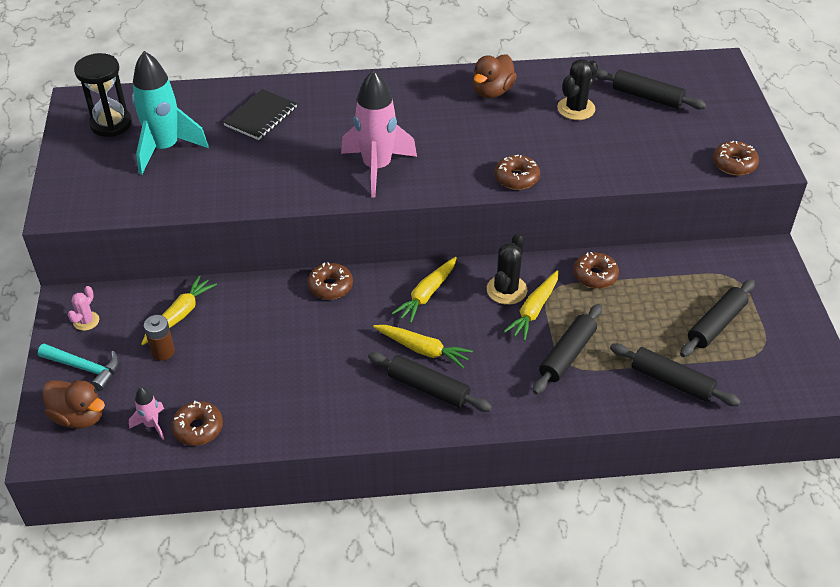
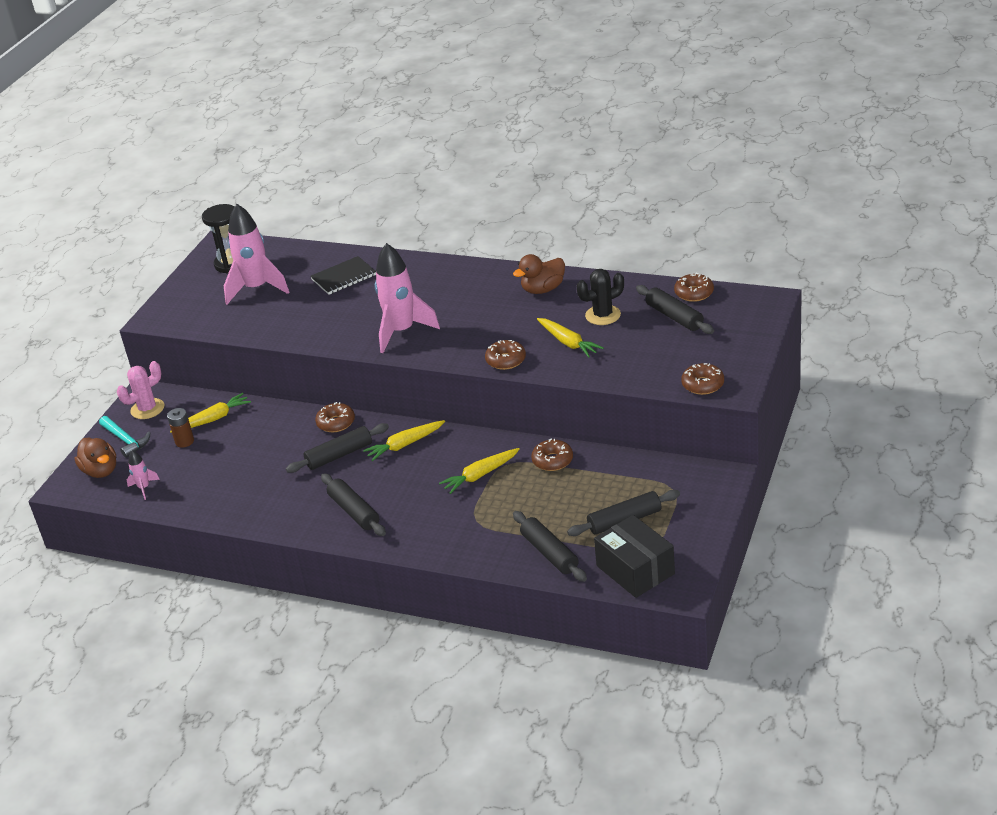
camera: 30 degrees right, 10 degrees down
pink cactus [68,286,99,331] -> pink cactus [117,361,164,419], size x1.63
turquoise rocket [132,51,209,175] -> pink rocket [224,203,289,304]
brown donut [171,401,223,446] -> brown donut moved to [674,273,714,302]
yellow carrot [373,325,473,368] -> yellow carrot moved to [537,318,603,357]
black cactus [487,233,527,305] -> none
black rolling pin [533,304,602,394] -> black rolling pin moved to [286,423,389,473]
none -> black box [594,515,675,598]

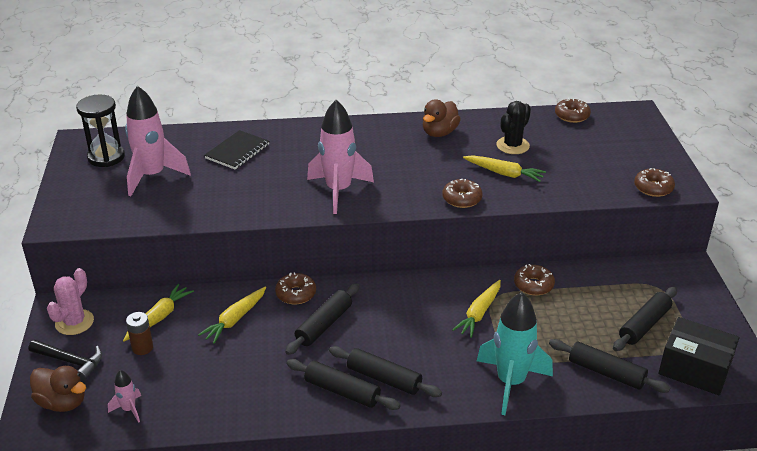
camera: 30 degrees left, 0 degrees up
turquoise hammer [99,416,150,458] -> black hammer [29,340,102,381]
yellow carrot [363,420,445,461] -> yellow carrot moved to [198,287,266,344]
black rolling pin [636,285,714,334] -> black rolling pin moved to [286,359,401,410]
none -> turquoise rocket [477,292,553,415]

